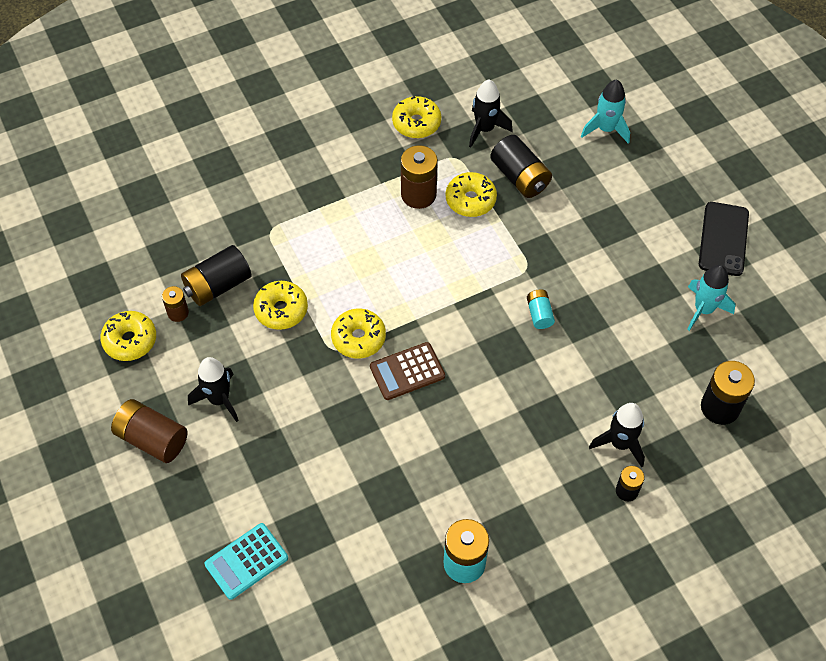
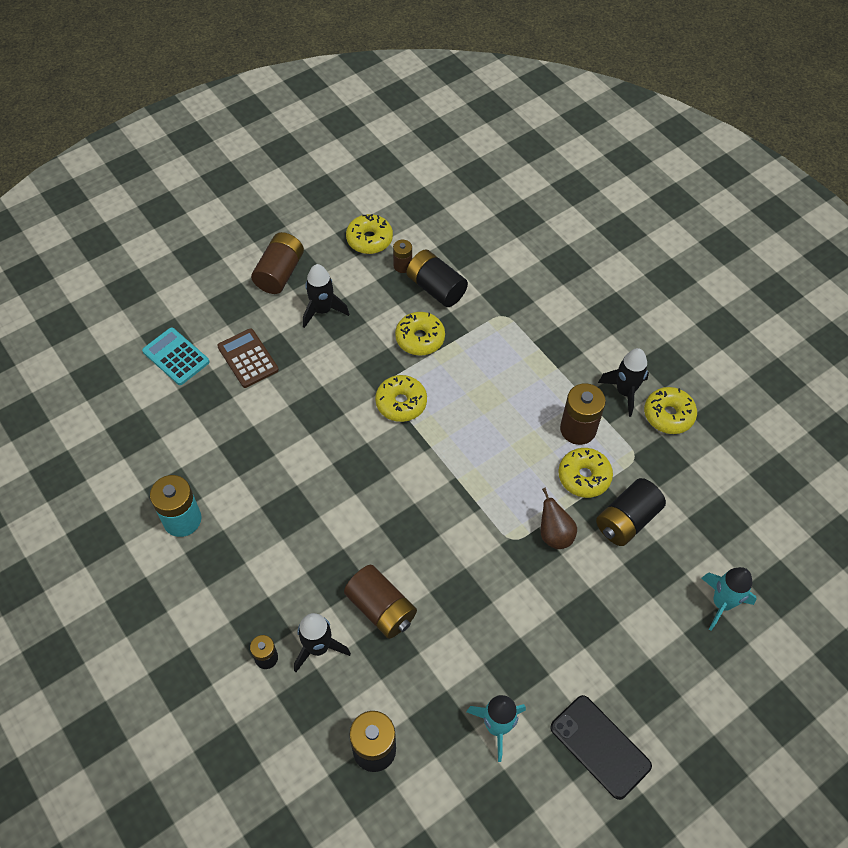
camera: 80 degrees right, 0 degrees up
brown calculator [370,342,445,400] -> brown calculator moved to [218,329,279,388]
black rocket [469,79,513,147] -> black rocket moved to [598,348,649,417]
turquoise battery [527,289,555,329] -> none
black phone [699,202,749,276] -> black phone turned 45 degrees clockwise [550,695,652,800]
none -> brown battery [344,565,417,639]
none -> brown pear [541,488,577,549]

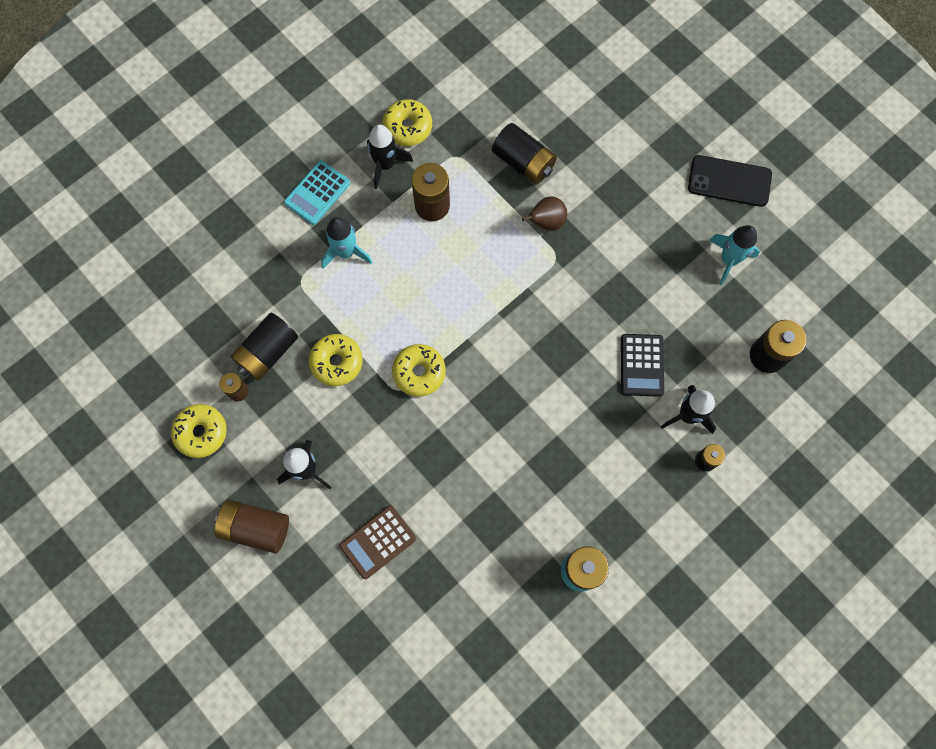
camera: 95 degrees left, 15 degrees up
turquoise calculator [142,327,209,385] -> turquoise calculator moved to [284,161,350,225]
brown battery [344,565,417,639] -> black calculator [621,334,664,397]
black phone [550,695,652,800] -> black phone turned 60 degrees clockwise [688,155,772,207]
yellow donut [558,448,613,498] -> none
turquoise rocket [701,567,757,631] -> turquoise rocket moved to [321,217,372,269]

